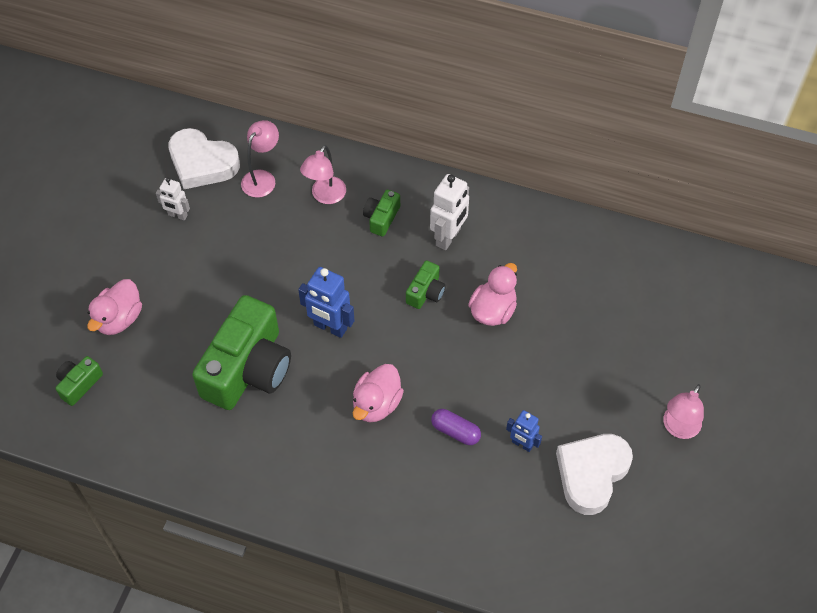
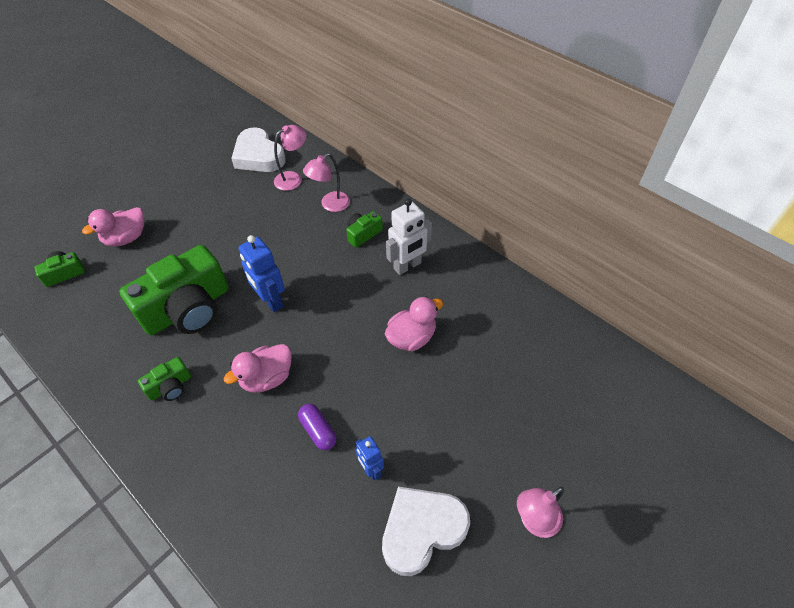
camera: 25 degrees right, 5 degrees down
white robot [156,178,190,221] -> none
green camera [406,260,446,309] -> green camera moved to [138,357,191,401]

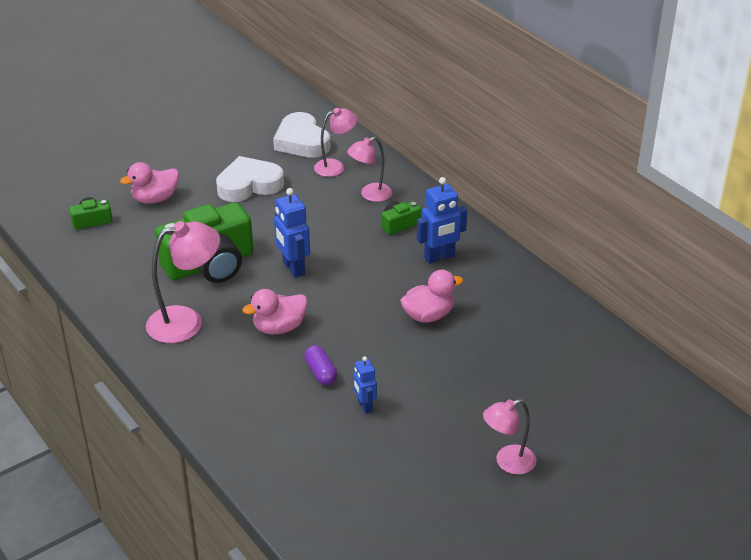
camera: 10 degrees right, 15 degrees down
green camera [138,357,191,401] -> pink lamp [146,221,220,343]
white heart [382,487,470,576] -> white heart moved to [216,156,284,202]
white robot [386,198,432,275] -> blue robot [417,177,467,264]

